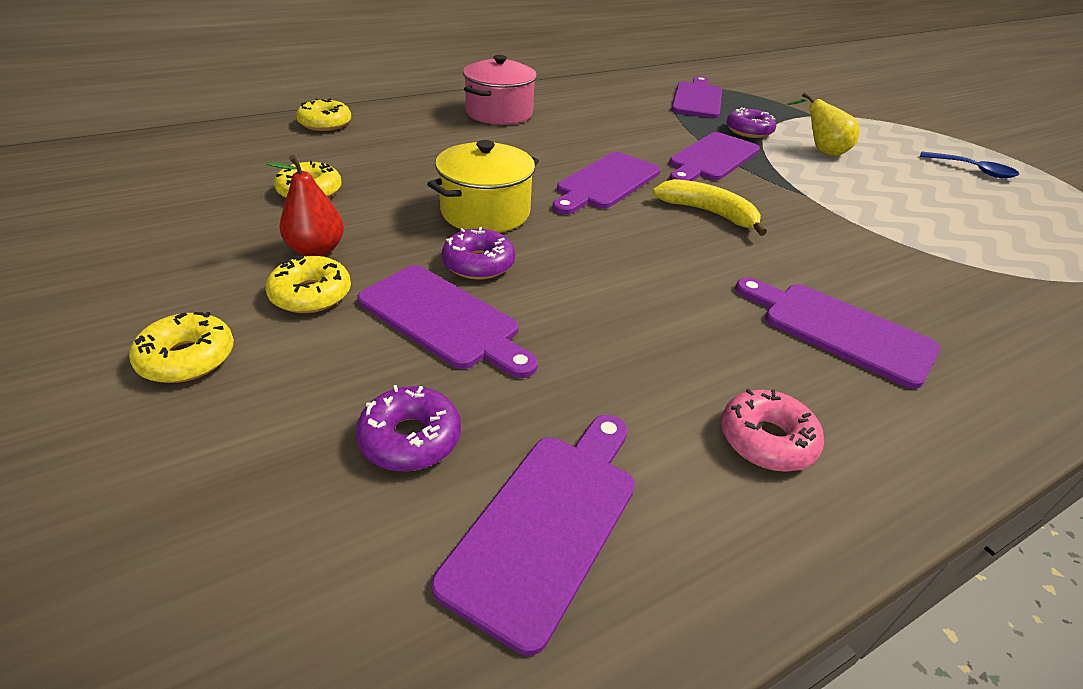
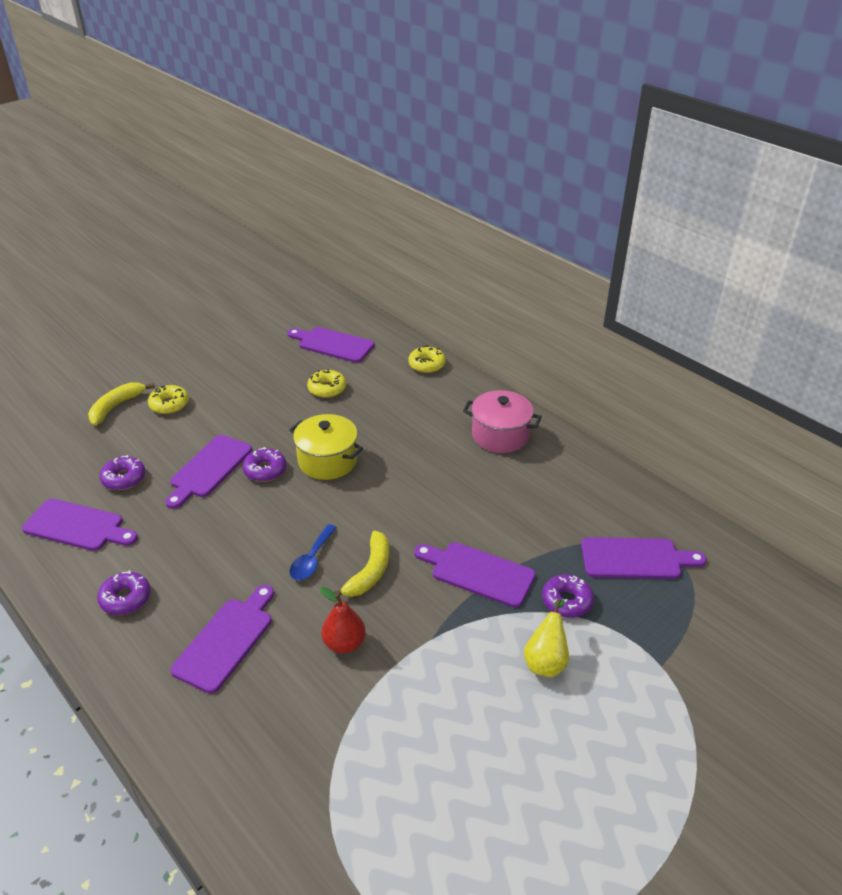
camera: 80 degrees right, 0 degrees up
red pear [266,155,344,256] -> red pear moved to [320,587,366,654]
yellow donut [266,256,351,313] -> none
purple cutting board [552,152,660,215] -> purple cutting board moved to [287,327,374,363]
pink donut [721,389,824,472] -> purple donut [97,570,151,615]
blue spoon [920,152,1019,178] -> blue spoon moved to [289,524,337,580]
none -> yellow banana [88,382,155,426]

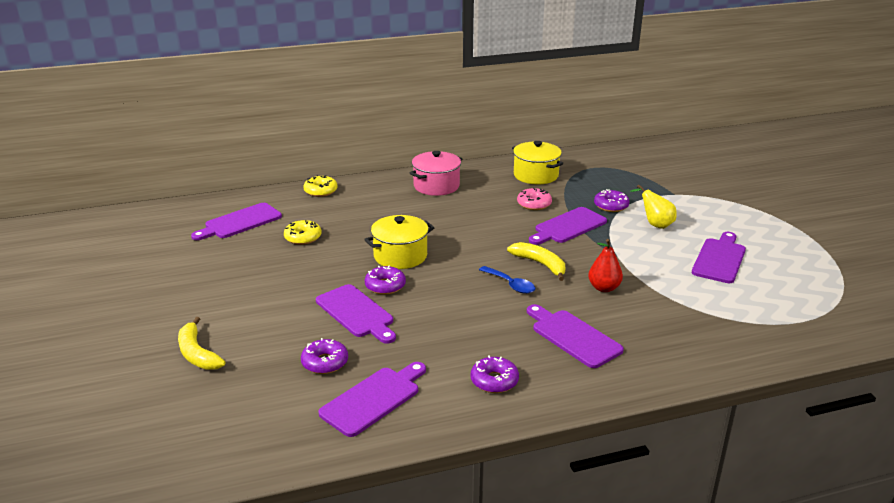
camera: 65 degrees left, 10 degrees down
yellow donut [148,385,189,414] -> none
purple cutting board [581,537,707,579] -> purple cutting board moved to [692,232,746,283]
none -> yellow pot [512,141,563,184]
none -> pink donut [517,188,552,210]

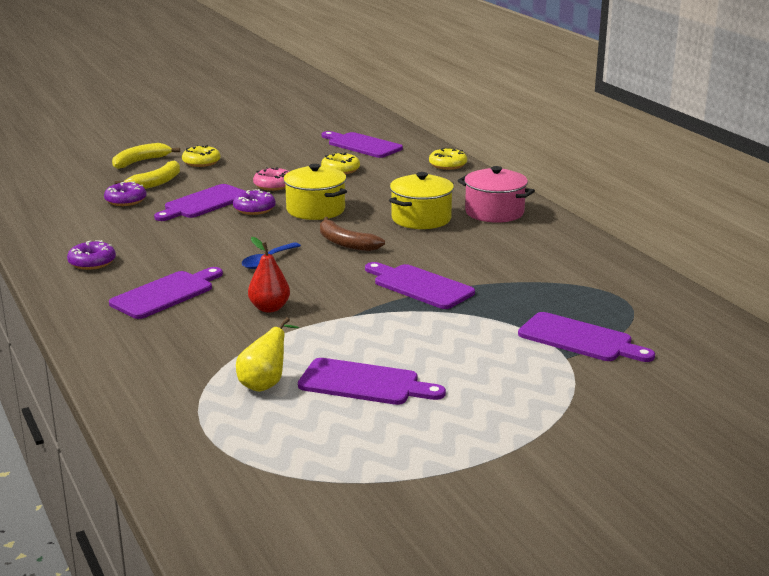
camera: 80 degrees right, 5 degrees down
purple cutting board [318,362,426,437] -> purple cutting board moved to [518,312,655,362]
yellow banana [507,242,565,281] -> yellow banana moved to [115,160,180,189]
yellow pot [512,141,563,184] -> yellow pot moved to [389,172,454,229]
pink donut [517,188,552,210] -> pink donut moved to [253,167,289,191]
purple donut [594,189,630,212] -> none
yellow pear [630,184,677,229] -> yellow pear moved to [236,317,299,392]
none -> yellow donut [182,145,220,167]
none -> brown banana [320,217,385,251]

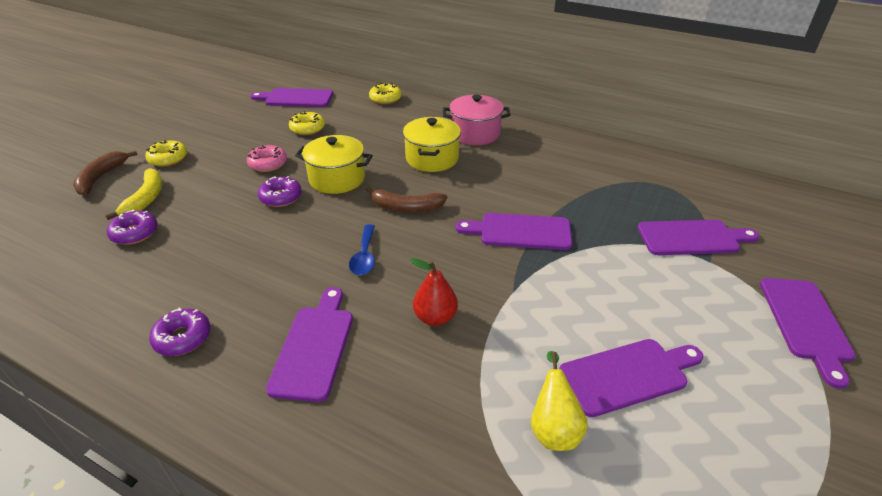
camera: 35 degrees left, 15 degrees up
yellow banana [112,143,180,169] -> brown banana [73,150,138,195]
purple cutting board [154,184,246,221] -> purple cutting board moved to [760,278,856,389]

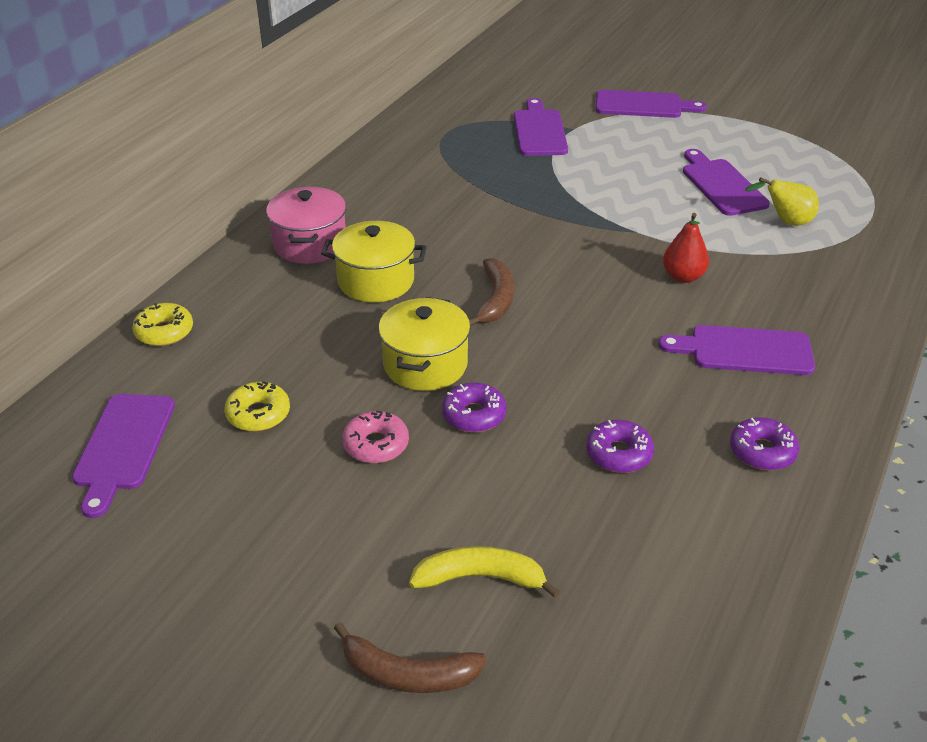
camera: 90 degrees left, 0 degrees up
purple donut [107,209,158,245] -> purple donut moved to [586,420,654,473]
yellow donut [145,140,187,167] -> none
blue spoon [349,224,375,275] -> none
purple cutting board [456,213,572,250] -> none

